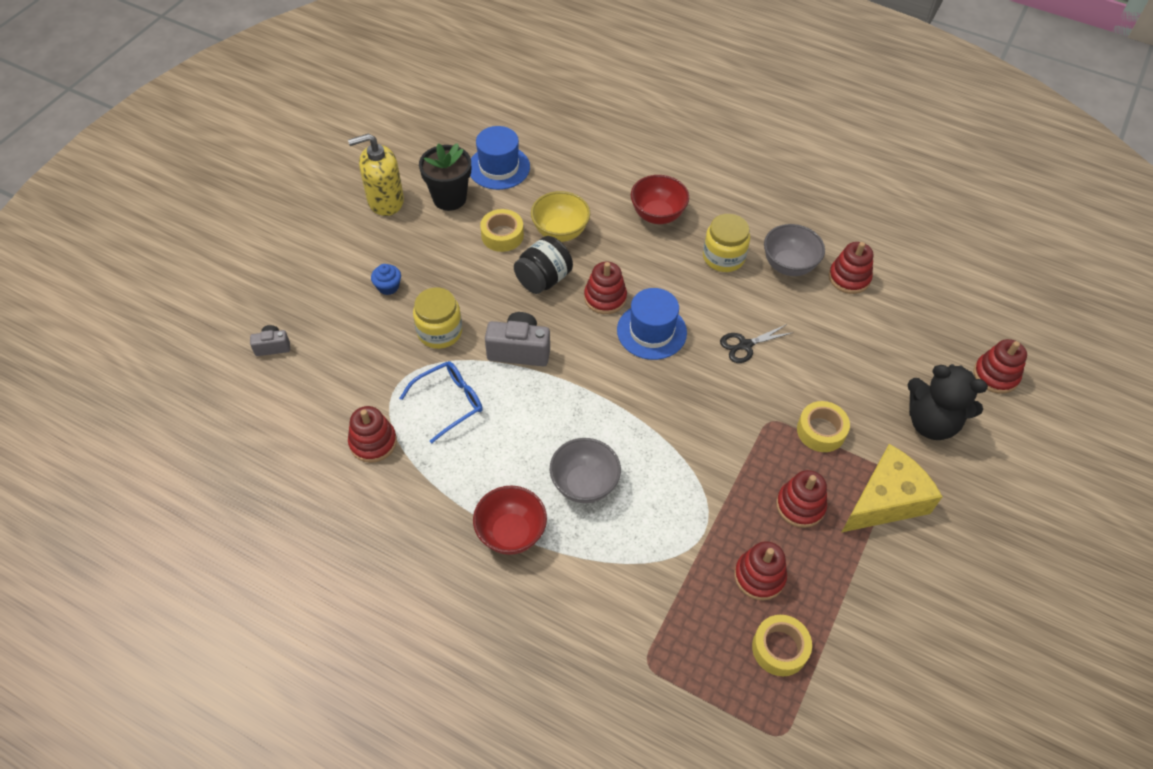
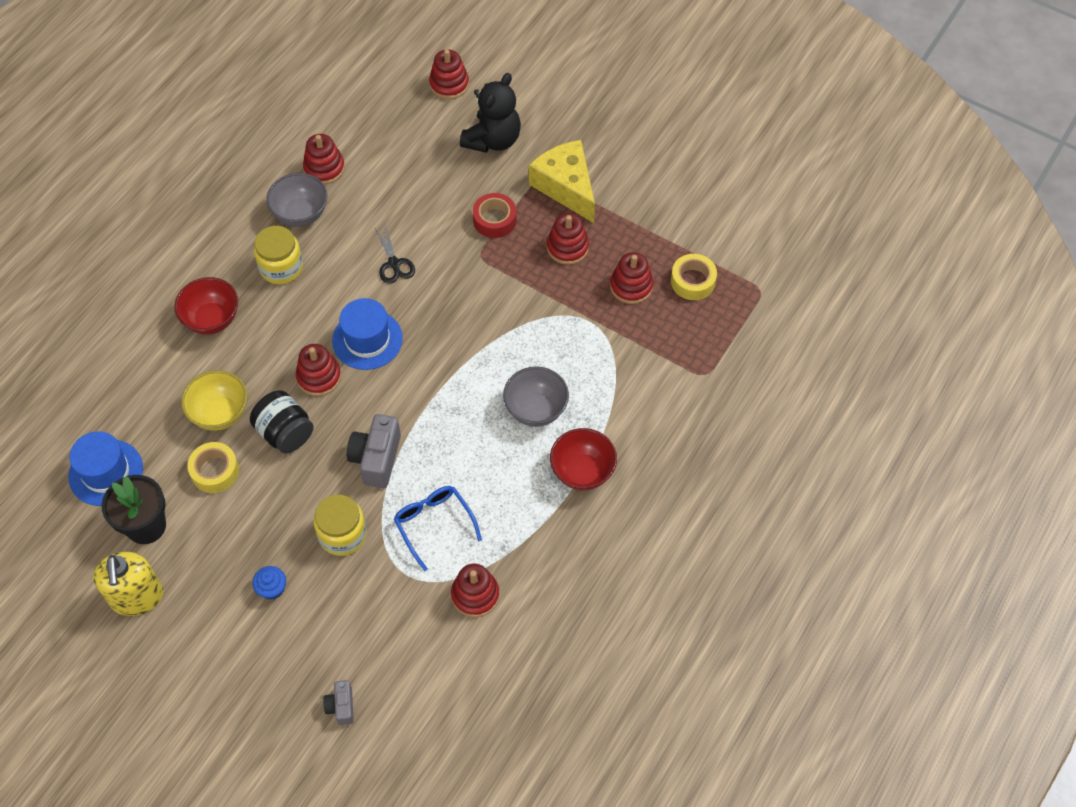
camera: 85 degrees left, 5 degrees up
yellow tape [797,401,850,452] -> red tape [473,193,517,238]

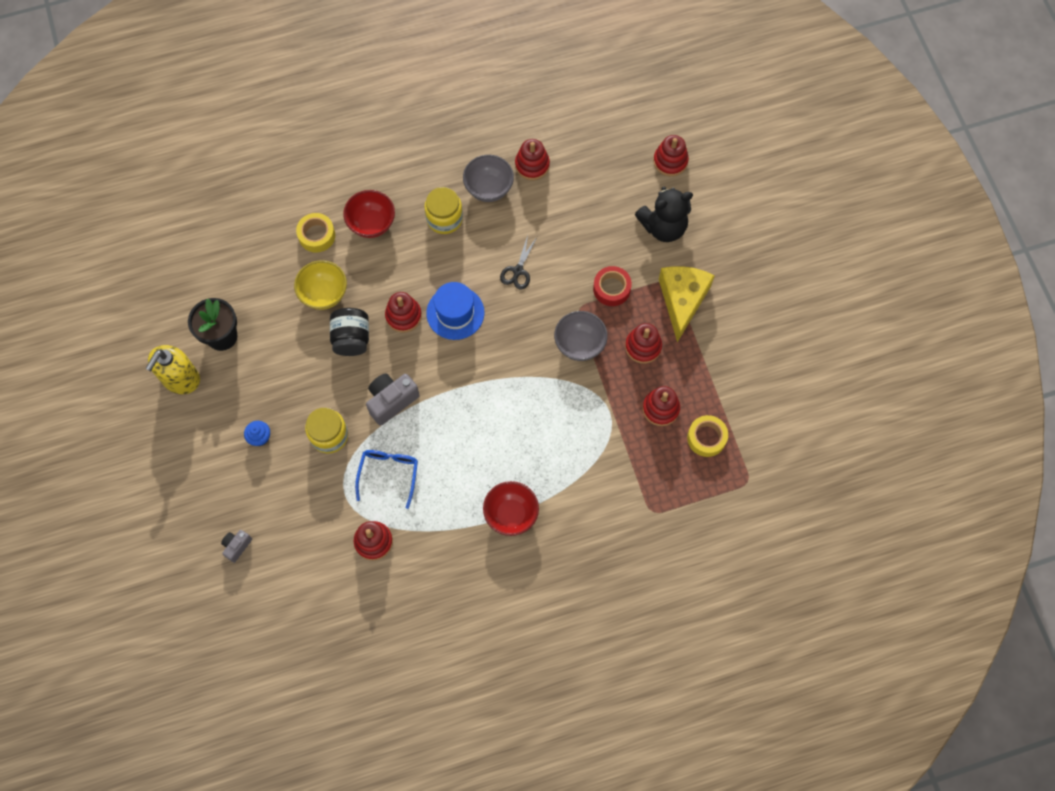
camera: 40 degrees right, 10 degrees up
blue hat [68,431,143,506] -> none
yellow tape [187,442,239,493] -> yellow tape moved to [296,213,335,253]
grey bowl [503,366,569,427] -> grey bowl moved to [554,311,608,361]

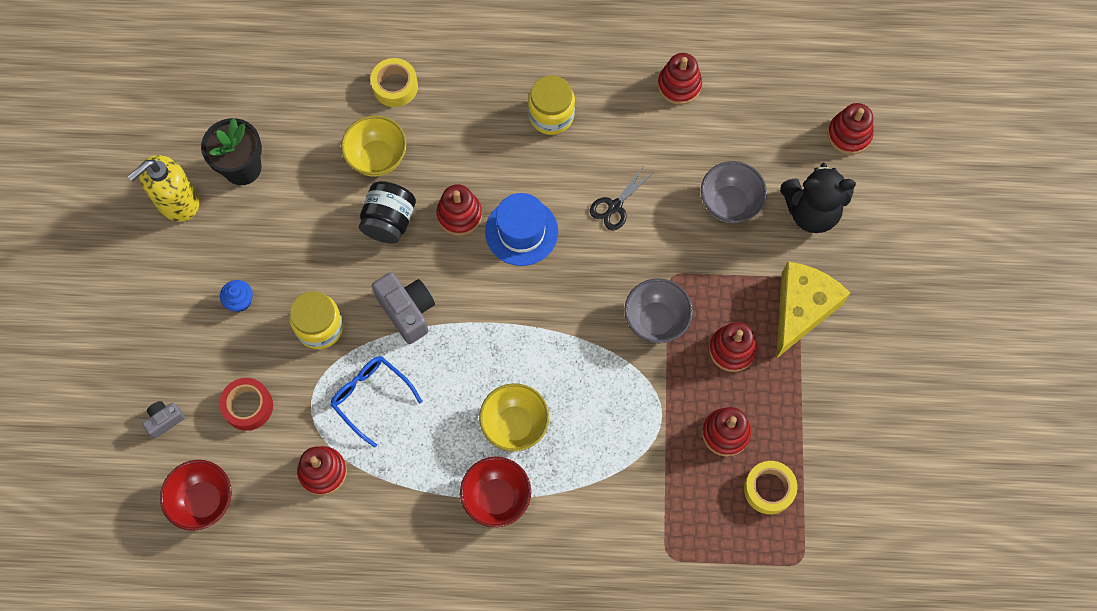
camera: 20 degrees right, 0 degrees up
red bowl [343,190,395,238] -> red bowl moved to [160,460,232,531]
blue glasses [355,450,418,509] -> blue glasses turned 75 degrees counterclockwise [330,356,423,448]
grey camera [366,373,420,426] -> grey camera turned 75 degrees clockwise [372,272,435,344]
grey bowl [463,155,514,202] -> grey bowl moved to [701,161,767,223]
red tape [593,266,632,306] -> red tape moved to [219,378,273,431]
none -> yellow bowl [479,383,549,452]

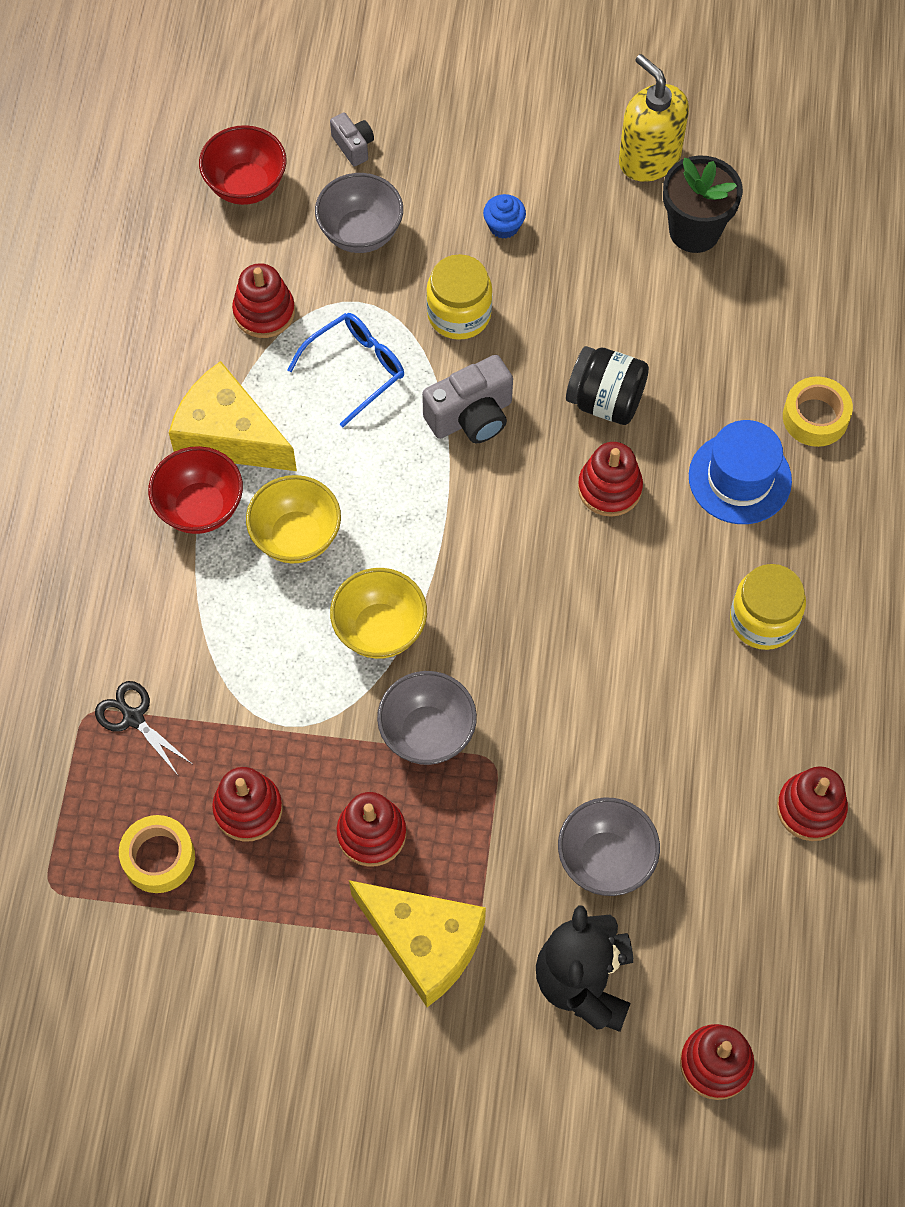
camera: 95 degrees right, 5 degrees down
red tape [219,378,273,431] -> grey bowl [315,173,403,253]
yellow bowl [341,115,407,177] -> yellow bowl moved to [330,568,427,659]
blue hat [485,193,558,266] -> blue hat moved to [689,420,792,524]
black scissors [590,167,653,230] -> black scissors moved to [95,681,192,775]
none -> yellow cheese [169,361,297,471]

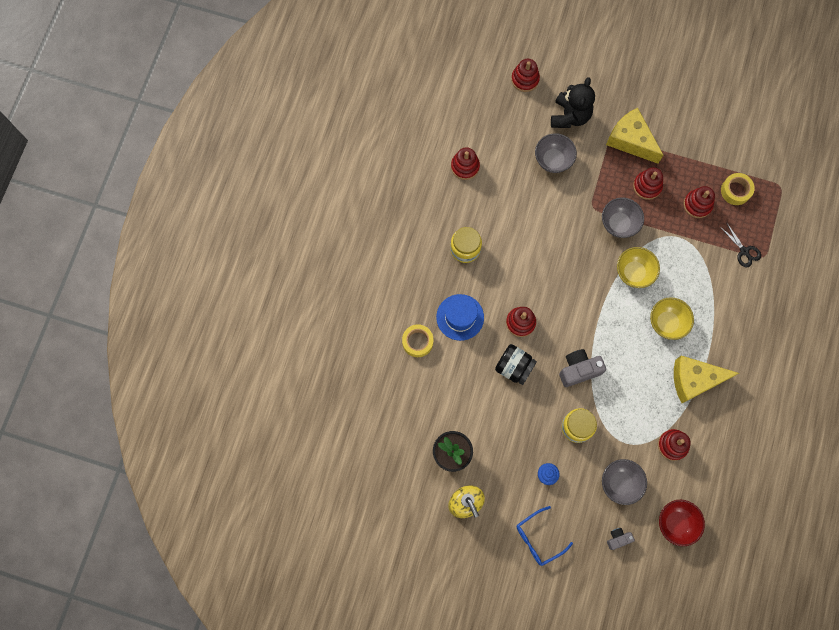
camera: 170 degrees left, 10 degrees up
red bowl [148,446,243,534] -> none
yellow cheese [169,361,297,471] -> yellow cheese turned 135 degrees clockwise [674,356,739,403]
blue glasses [288,313,404,427] -> blue glasses moved to [516,506,573,566]
grey camera [330,113,374,167] -> grey camera turned 90 degrees clockwise [607,528,635,550]

